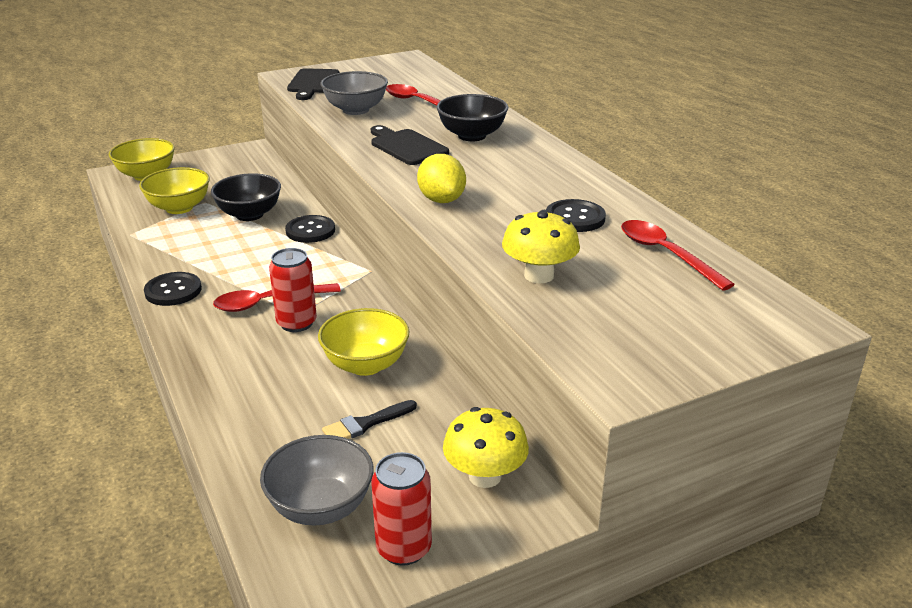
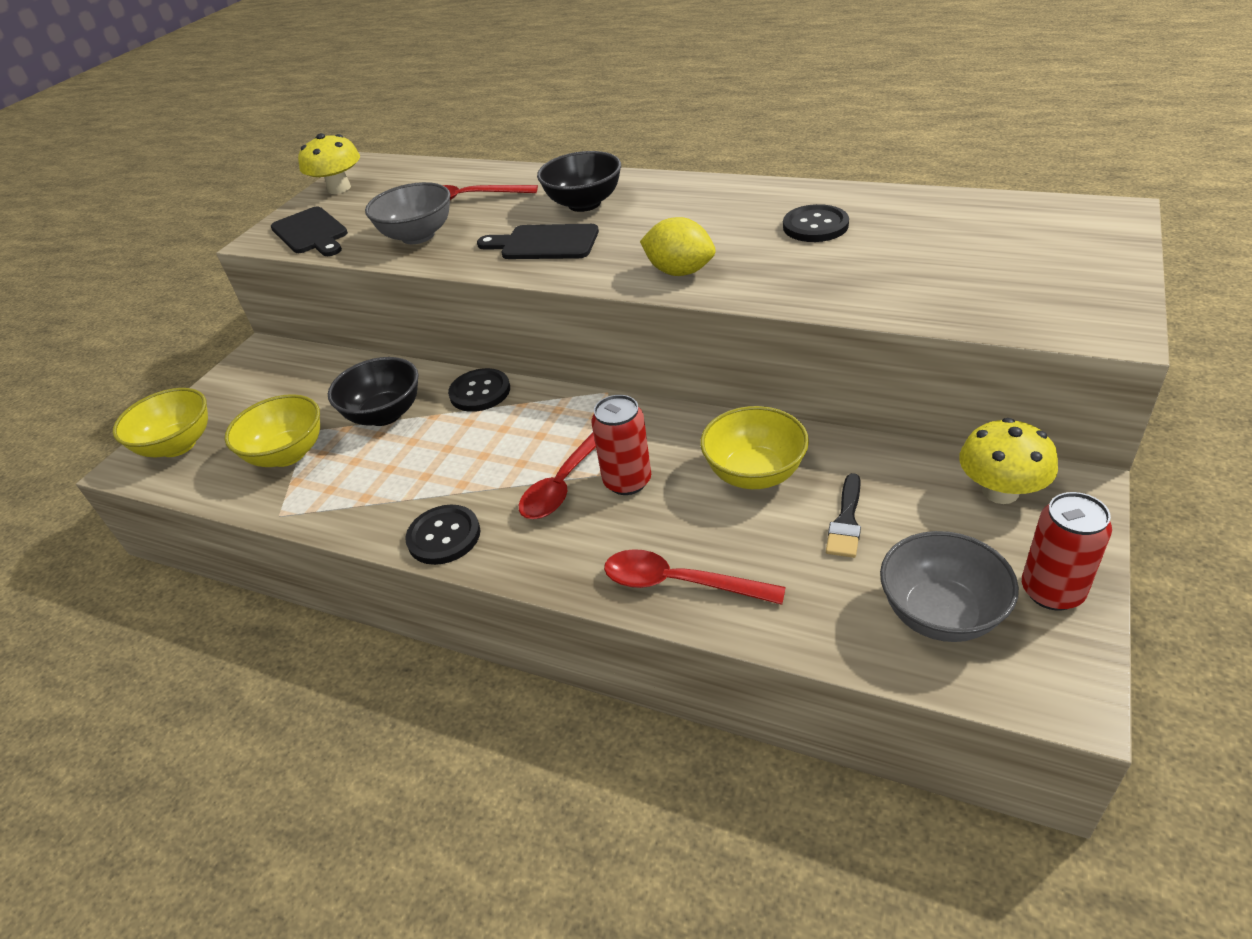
camera: 35 degrees left, 10 degrees up
yellow mushroom [502,210,580,283] -> yellow mushroom moved to [298,133,360,194]
red spoon [621,220,735,291] -> red spoon moved to [604,549,786,605]

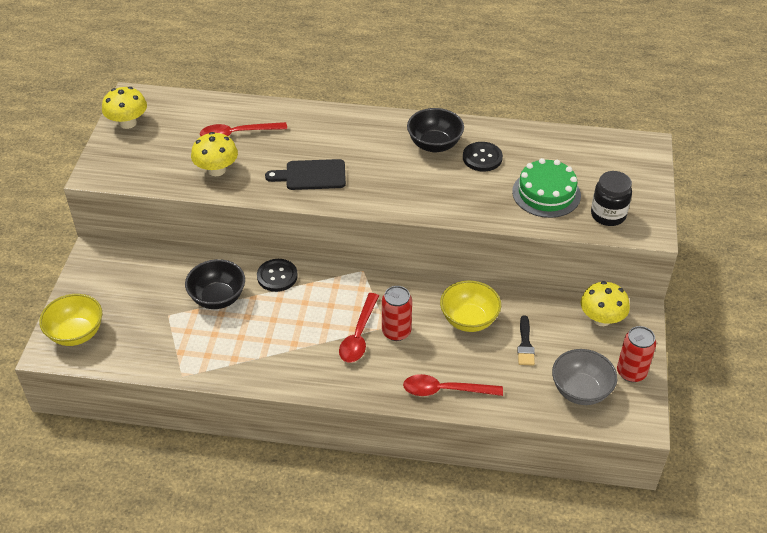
camera: 20 degrees left, 5 degrees up
yellow bowl [225,394,320,467] -> none
black cutting board [271,207,348,256] -> none
grey bowl [365,182,451,244] -> yellow mushroom [191,132,238,176]
black button [405,505,480,565] -> none
black bowl [537,151,621,212] -> black bowl moved to [407,108,464,152]
yellow lemon [640,217,716,276] -> none
none -> green cake [512,158,581,218]
none -> black jar [591,171,632,226]

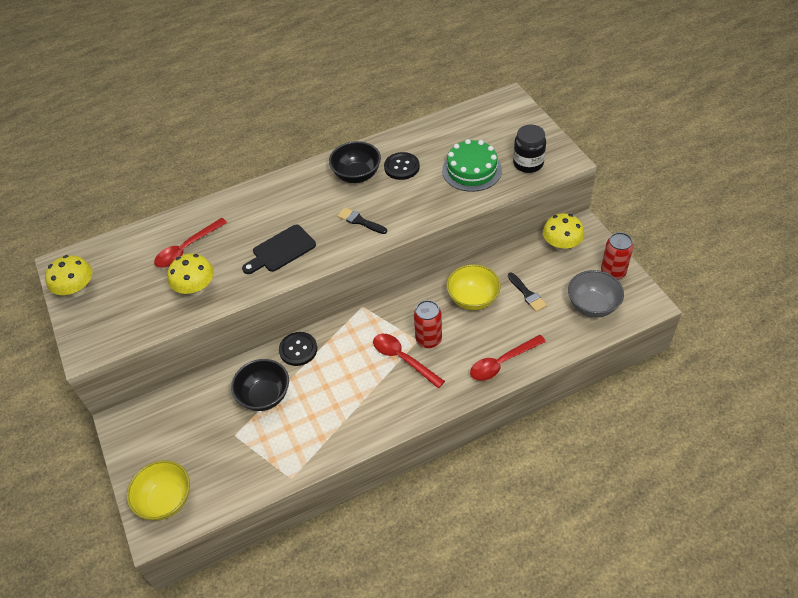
camera: 30 degrees left, 5 degrees up
red spoon [339,293,379,363] -> red spoon turned 150 degrees clockwise [373,334,445,388]
none -> black brush [337,207,387,234]

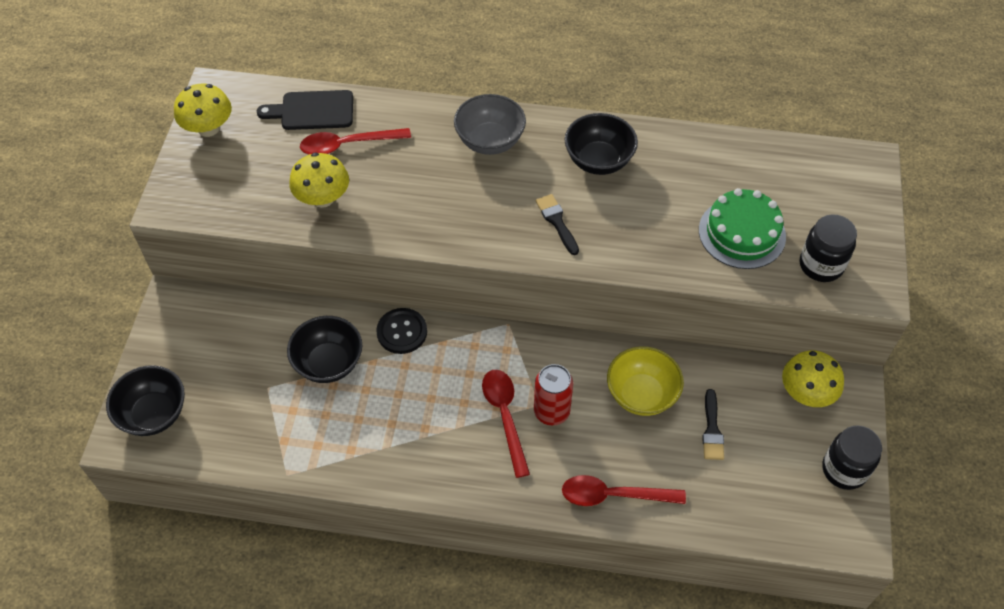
camera: 30 degrees right, 5 degrees up
yellow bowl [127,460,190,521] -> black bowl [106,365,185,436]
black cutting board [242,225,316,274] -> black cutting board moved to [257,90,353,130]
black button [384,152,420,180] -> none
grey bowl [568,270,624,317] -> grey bowl moved to [454,94,526,155]
red can [601,232,633,280] -> black jar [822,425,882,490]

